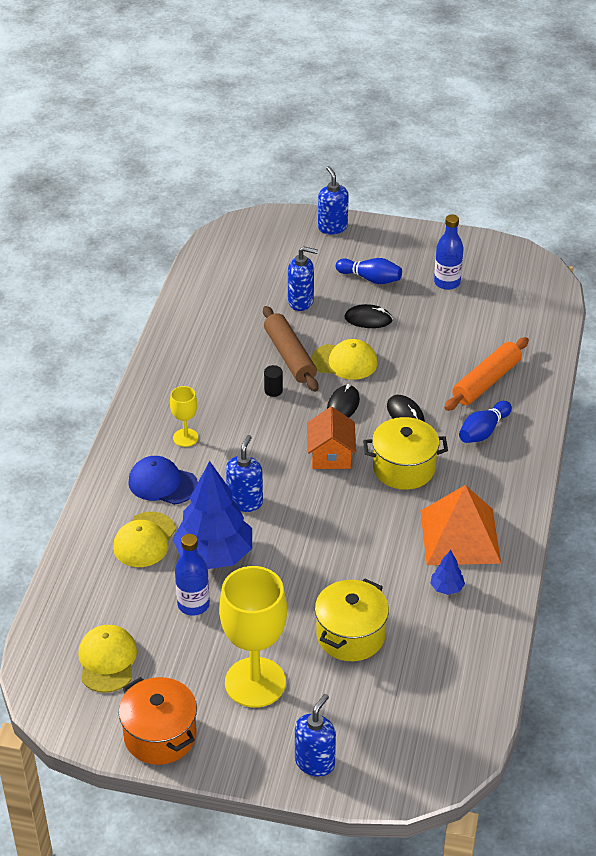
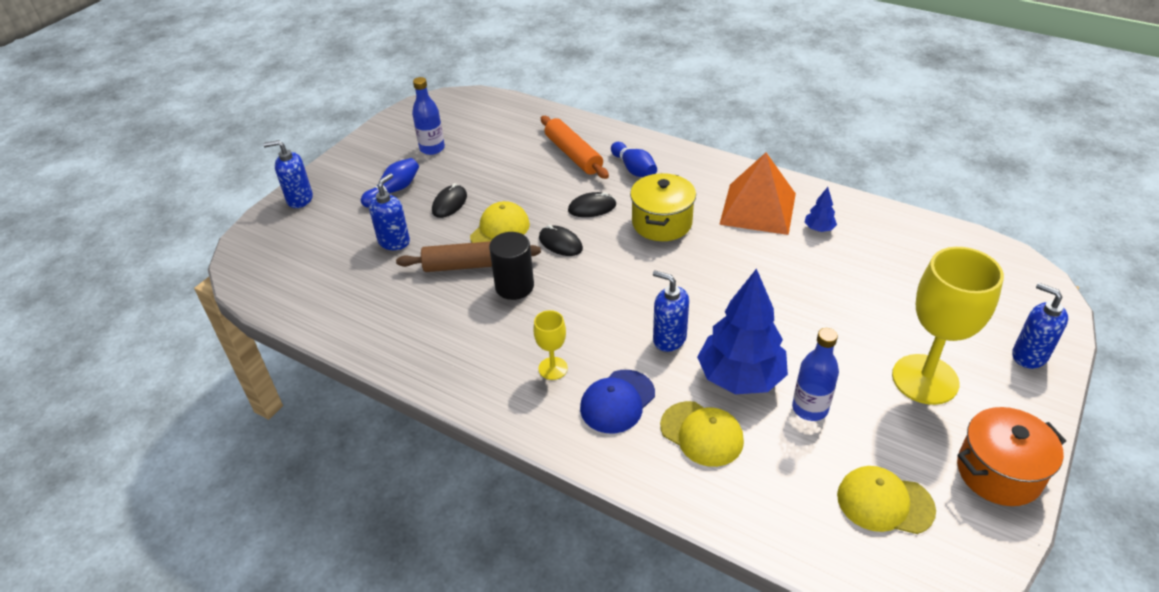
camera: 70 degrees left, 0 degrees up
black cylinder [264,365,283,397] -> black cylinder [489,232,534,300], size x1.96
orange house [307,407,356,469] -> none
yellow pot [315,579,389,661] -> none

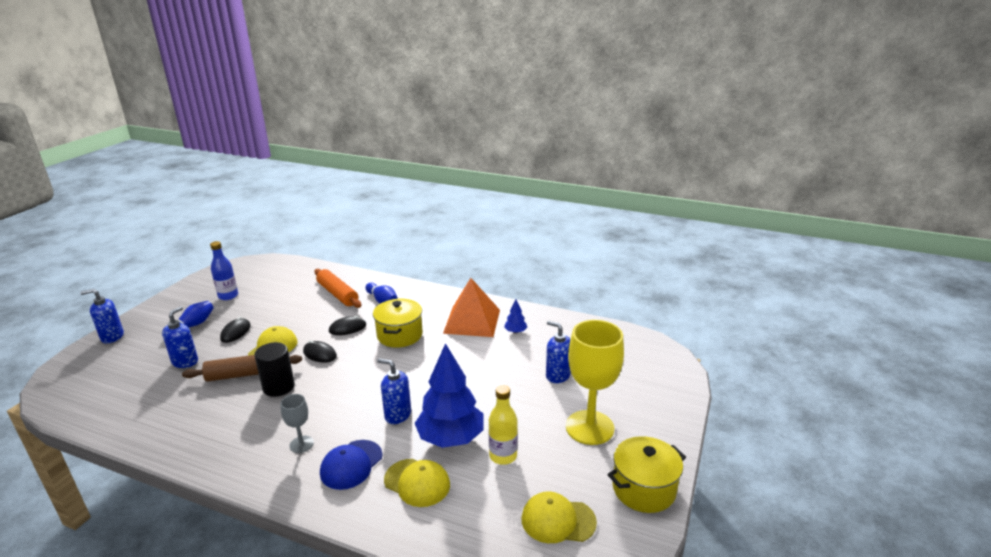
camera: 10 degrees left, 15 degrees down
yellow goblet [533,310,568,380] -> grey goblet [280,394,314,453]
blue bottle [792,328,839,421] -> yellow bottle [489,385,518,465]
orange pot [957,407,1066,506] -> yellow pot [607,436,686,513]
blue soap dispenser [1012,283,1068,369] -> blue soap dispenser moved to [546,321,571,383]

